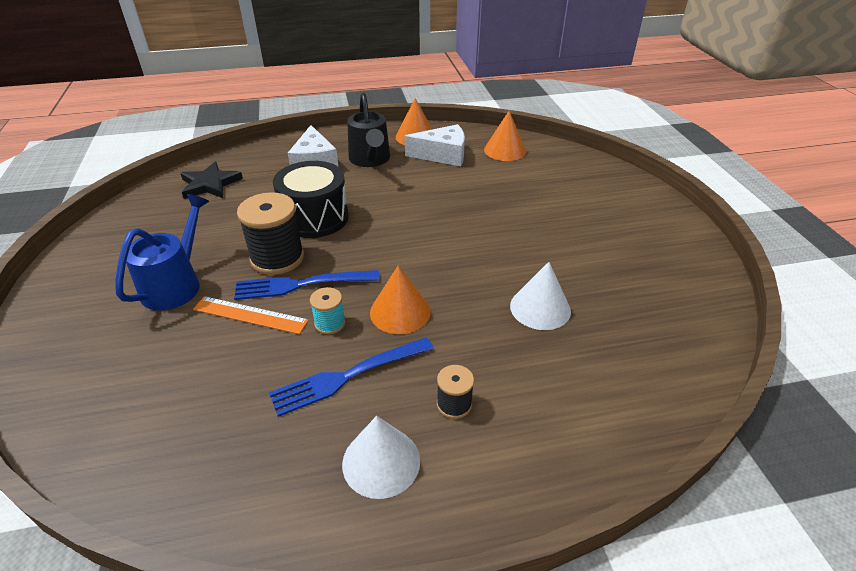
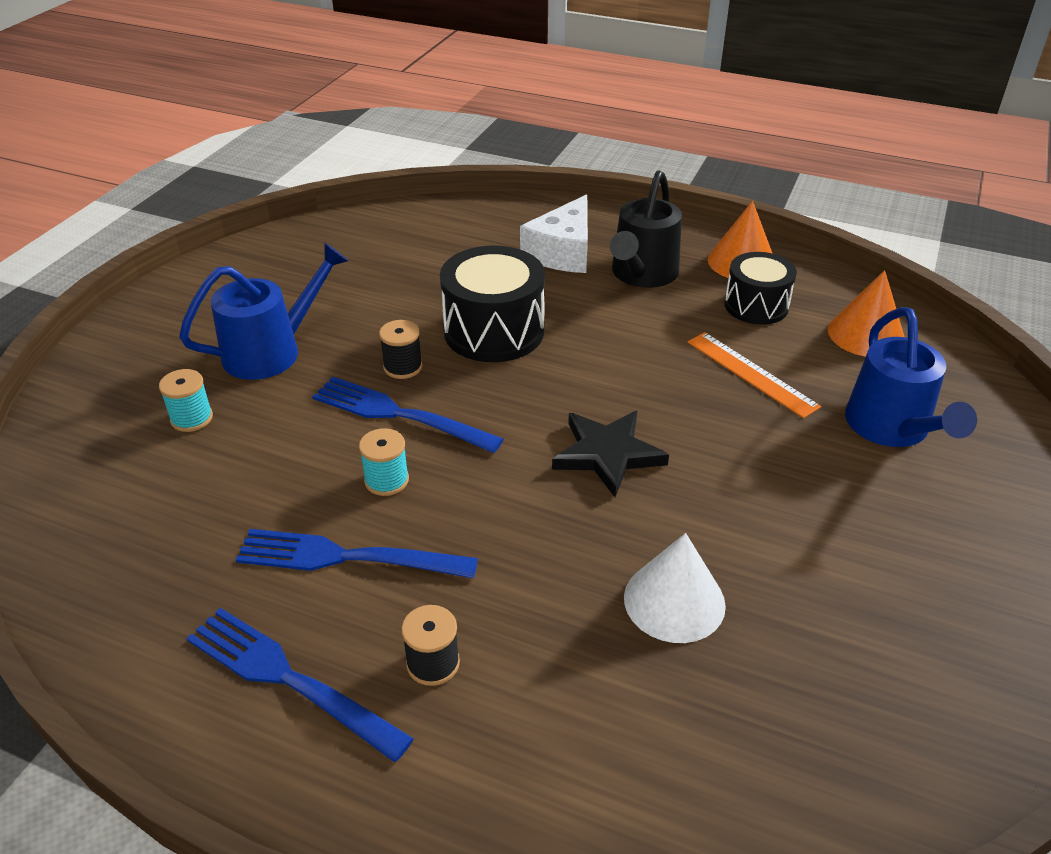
camera: 35 degrees right, 0 degrees up
black star [180,162,243,199] -> black star moved to [552,411,669,497]
orange ruler [193,296,309,334] -> orange ruler moved to [688,332,821,418]
black spool [237,192,304,275] -> black spool [379,320,422,379], size x0.51
white cone [342,416,420,499] -> blue fork [186,608,414,762]
orange cone [370,265,431,334] -> none
white cheese [404,124,465,166] -> black drum [724,252,797,325]
none -> turquoise spool [159,369,213,432]
none -> blue watering can [845,307,977,447]

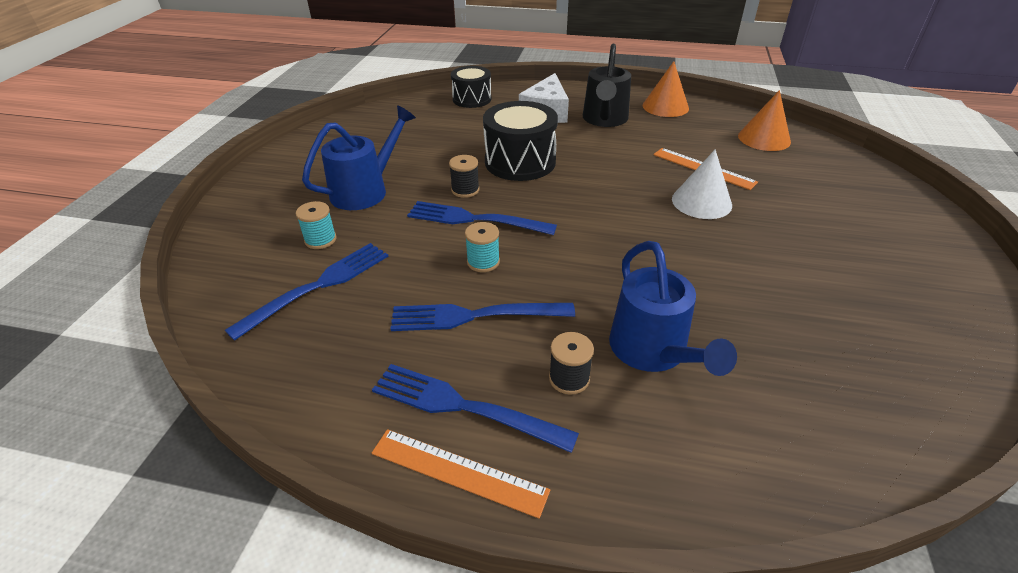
camera: 10 degrees left, 0 degrees up
black star [552,411,669,497] -> none
white cone [624,533,726,643] -> white cone moved to [672,149,732,219]
black drum [724,252,797,325] -> black drum moved to [451,66,491,108]
blue watering can [845,307,977,447] -> blue watering can moved to [609,241,737,376]
none -> blue fork [225,243,388,341]
none -> orange ruler [372,429,550,519]

